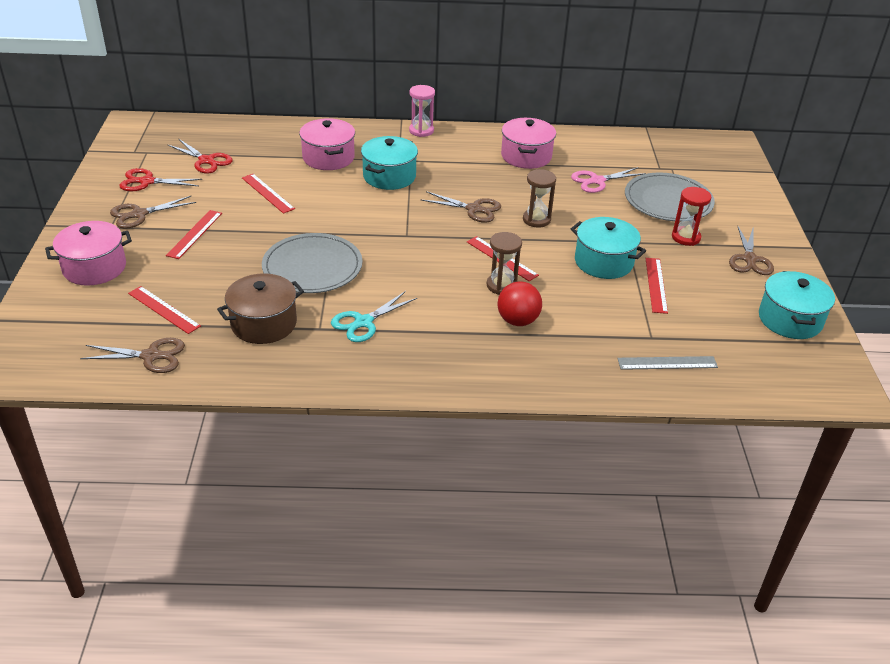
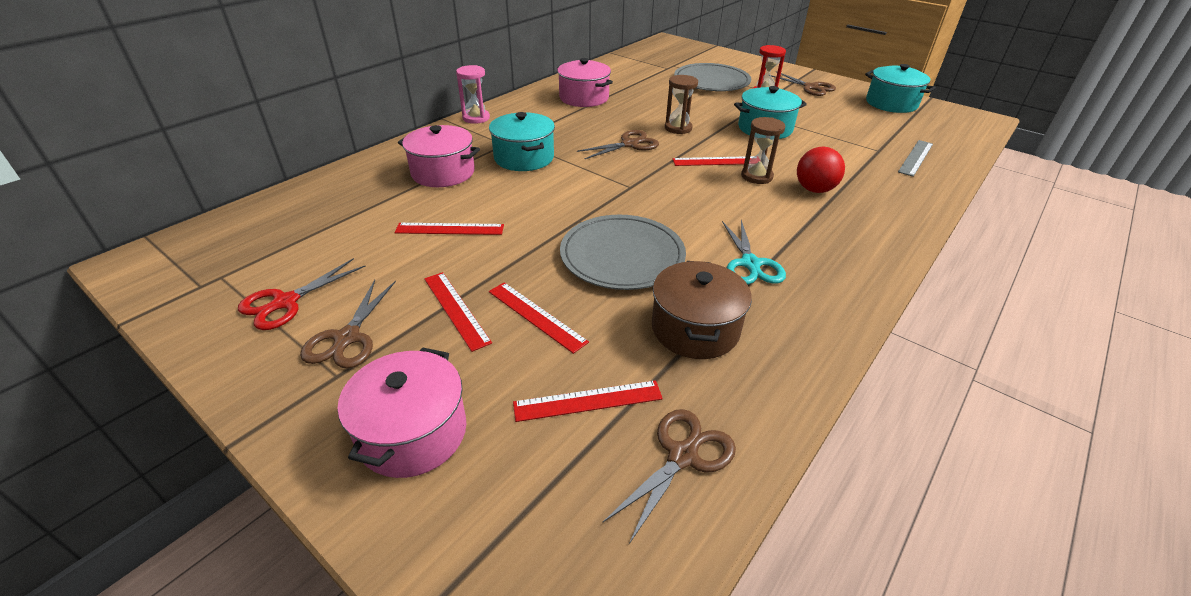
camera: 50 degrees left, 0 degrees up
red scissors [168,139,233,173] -> none
pink scissors [571,167,646,193] -> none
red ruler [645,258,668,314] -> red ruler moved to [489,282,589,354]

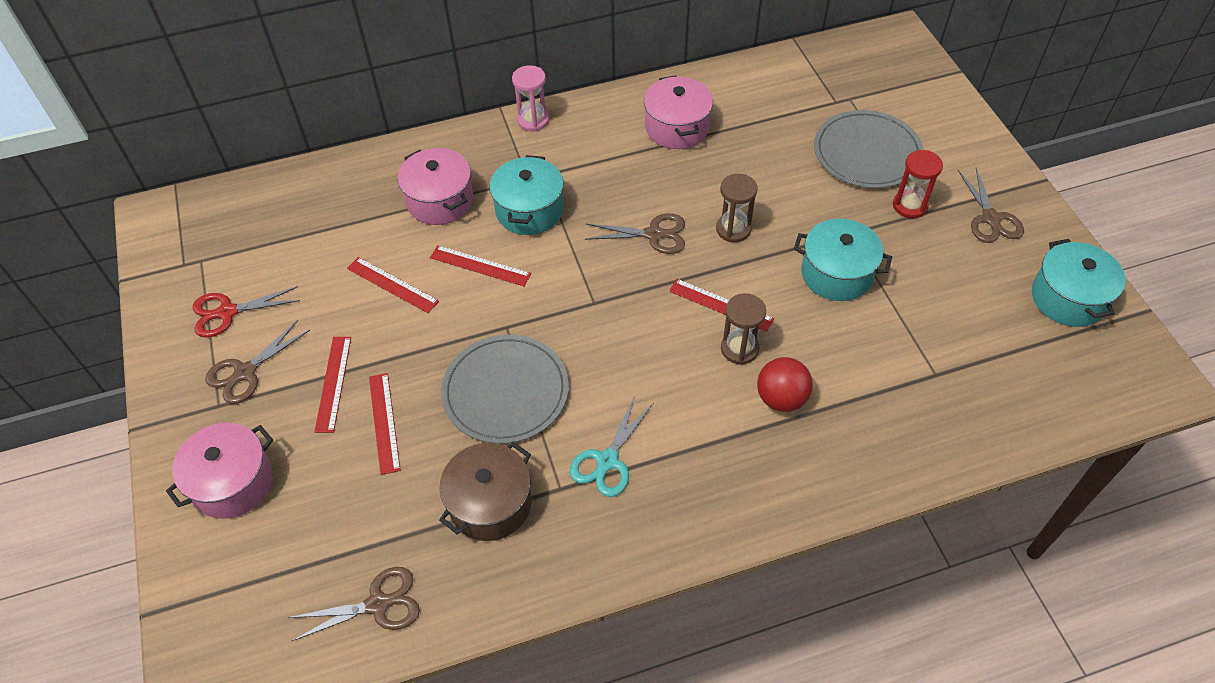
camera: 35 degrees right, 15 degrees up
red ruler [513,380,663,422] -> red ruler moved to [430,245,531,286]
grey ruler [898,140,933,177] -> none

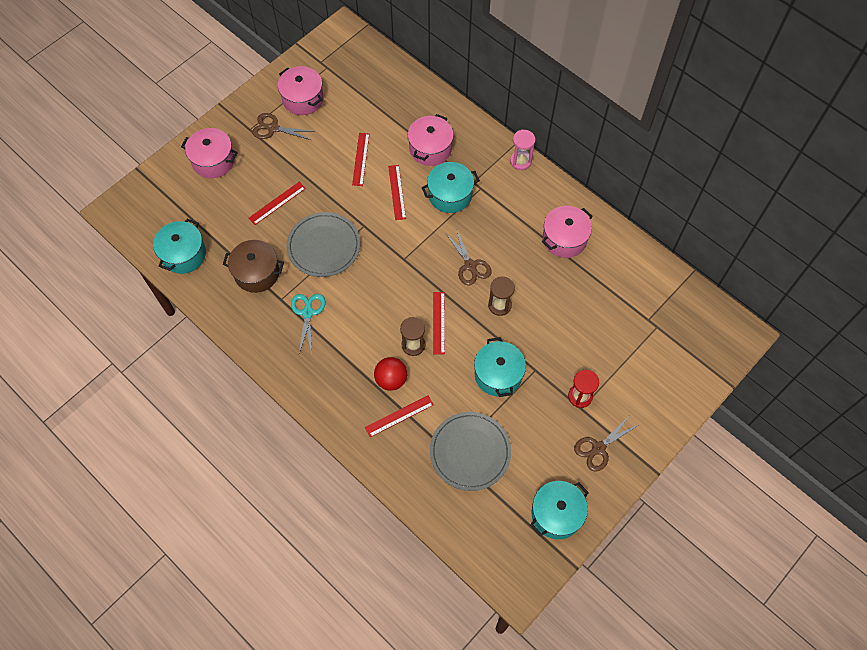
camera: 60 degrees right, 10 degrees up
red scissors [193,286,300,337] -> pink pot [278,66,323,115]
brown scissors [288,567,420,641] -> turquoise pot [153,219,206,274]
red ruler [314,337,351,433] -> red ruler moved to [365,395,434,437]
turquoise scissors [569,395,653,497] -> turquoise scissors turned 90 degrees clockwise [291,294,325,354]
grey plate [814,110,924,188] -> grey plate moved to [430,412,511,491]

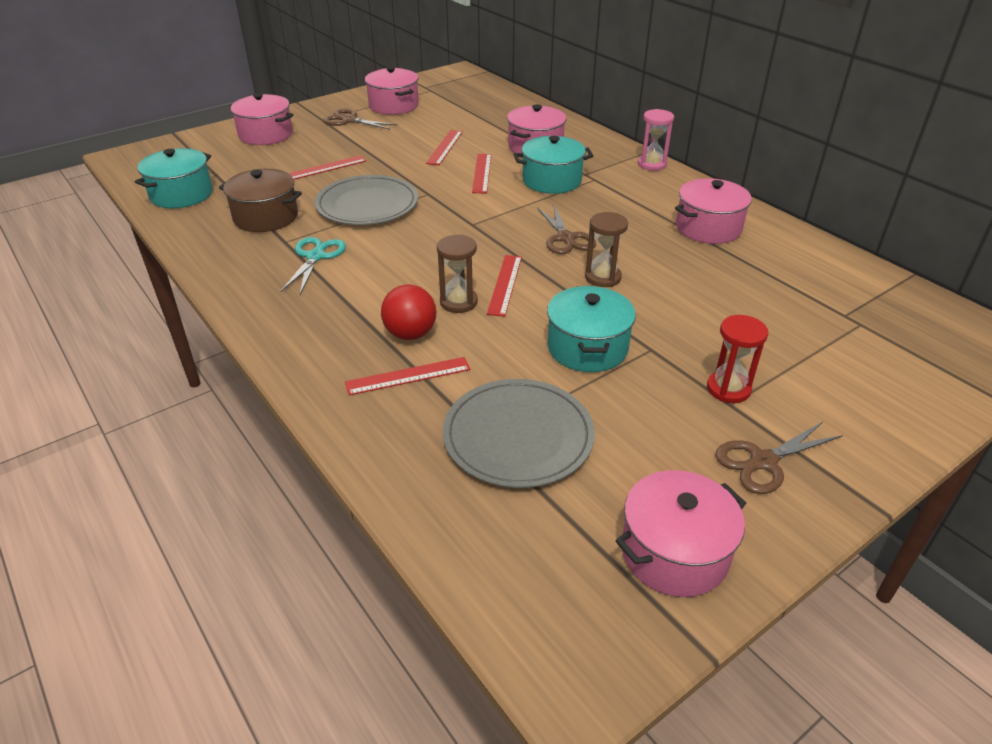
camera: 10 degrees right, 25 degrees down
turquoise pot [530,481,589,539] -> pink pot [615,470,746,597]

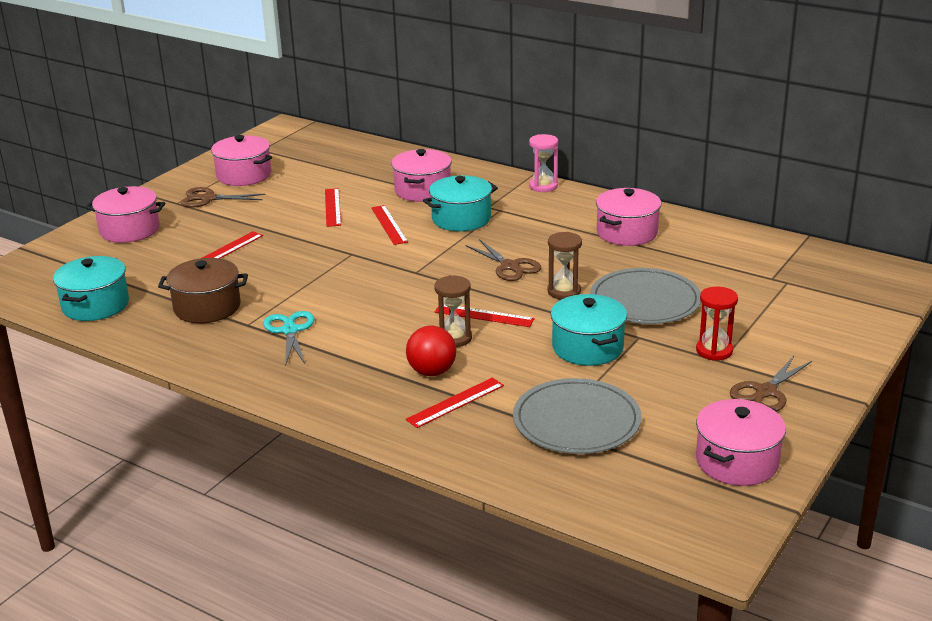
camera: 20 degrees left, 10 degrees down
grey plate [315,175,418,225] -> grey plate moved to [590,268,701,324]
red ruler [487,255,522,317] -> red ruler turned 60 degrees counterclockwise [435,304,535,327]

